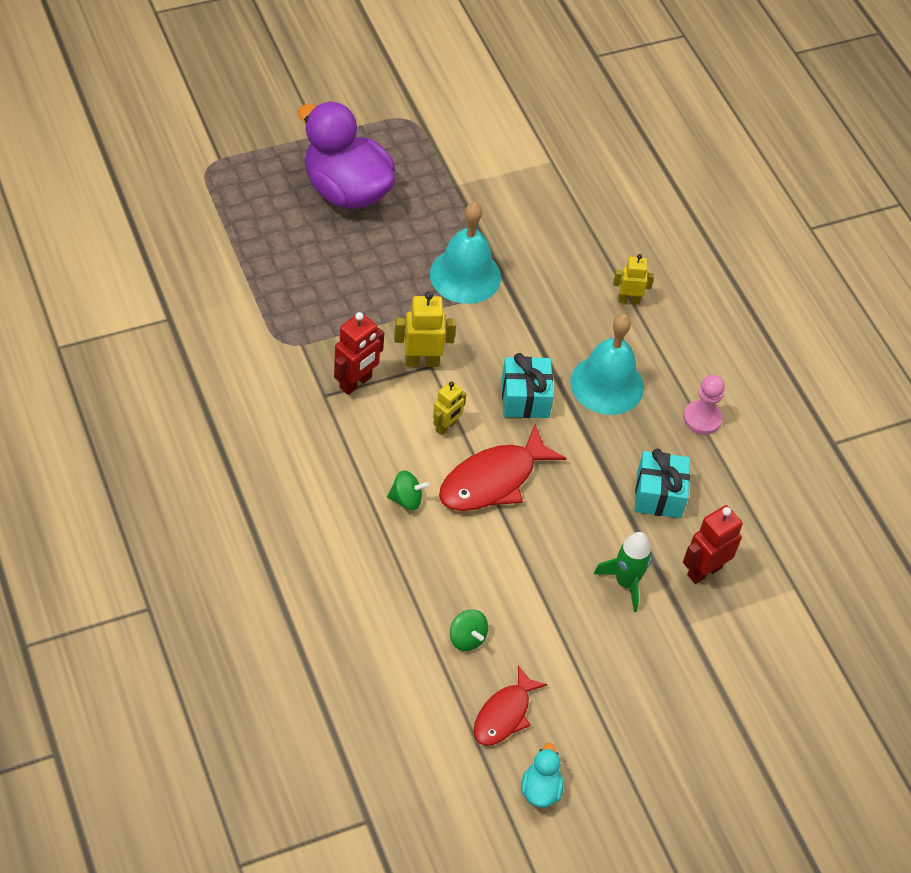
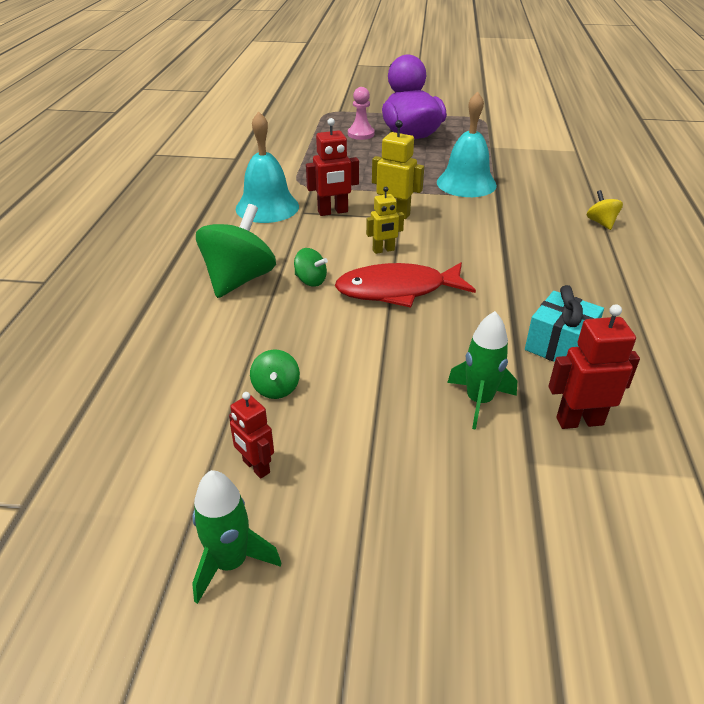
camera: 35 degrees right, 15 degrees down
red fish [474,665,548,746] -> red robot [229,392,274,479]
turquoise gift [502,353,554,418] -> none
turquoise duck [521,743,564,808] -> green rocket [192,470,281,604]
turquoise bell [570,314,644,415] -> turquoise bell moved to [236,111,299,223]
yellow robot [613,254,654,304] -> yellow spinning top [587,190,623,230]
pink pawn [683,375,725,435] -> pink pawn moved to [348,87,375,140]
none -> green spinning top [196,204,276,298]

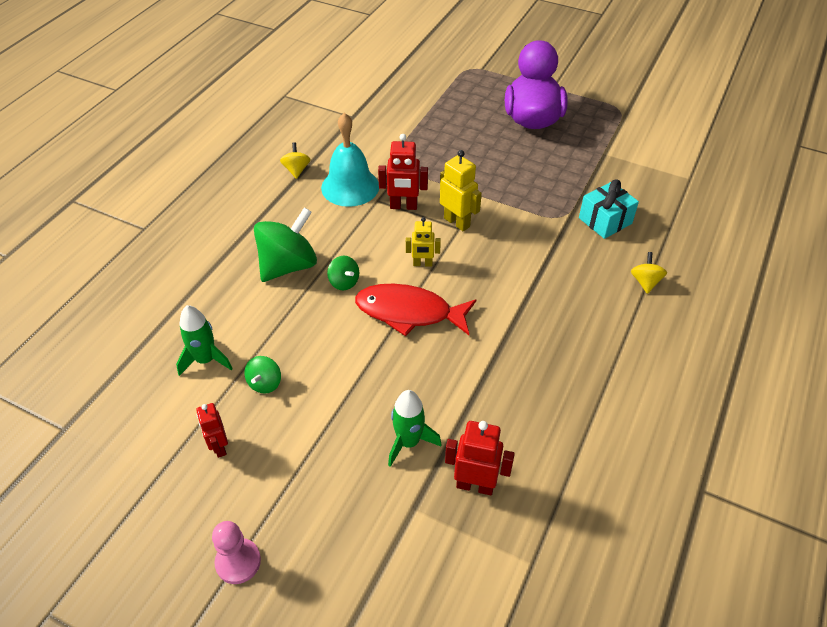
camera: 20 degrees right, 10 degrees up
green rocket [192,470,281,604] -> green rocket moved to [176,305,233,376]
pink pawn [348,87,375,140] -> pink pawn moved to [212,521,261,584]
turquoise bell [437,92,497,197] -> none
turquoise gift [525,285,604,362] -> turquoise gift moved to [579,179,639,239]
none -> yellow spinning top [280,142,311,179]

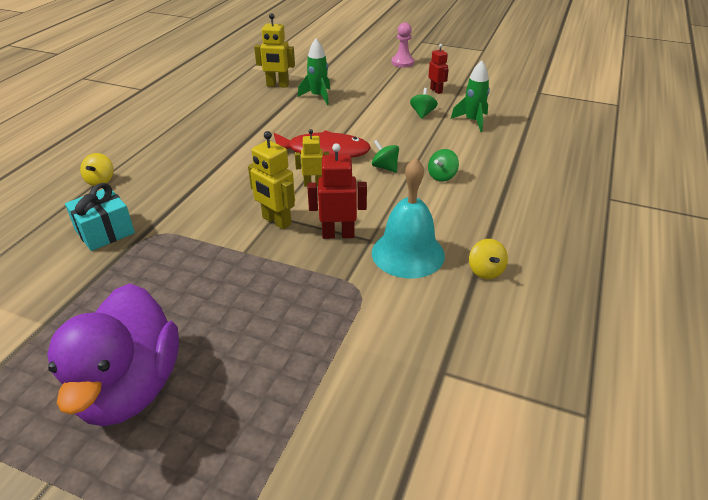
camera: 175 degrees right, 10 degrees down
green spinning top [254,207,317,282] -> green spinning top [428,149,459,181], size x0.48
red robot [445,421,515,495] -> yellow robot [254,13,295,88]

